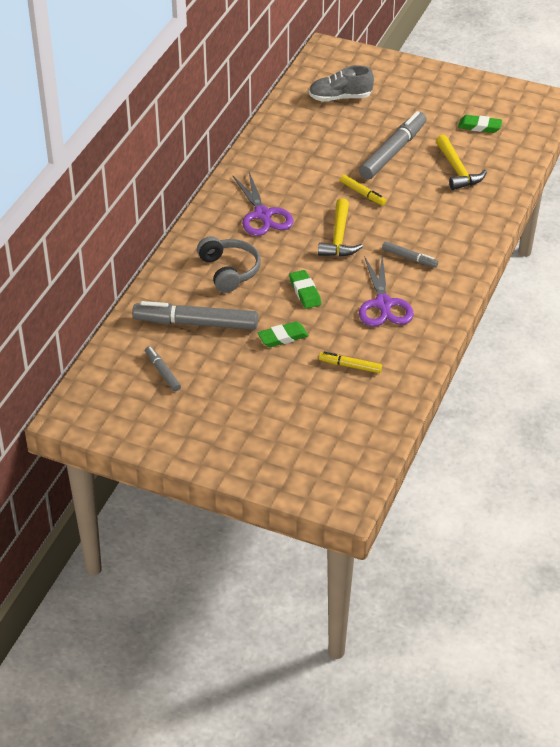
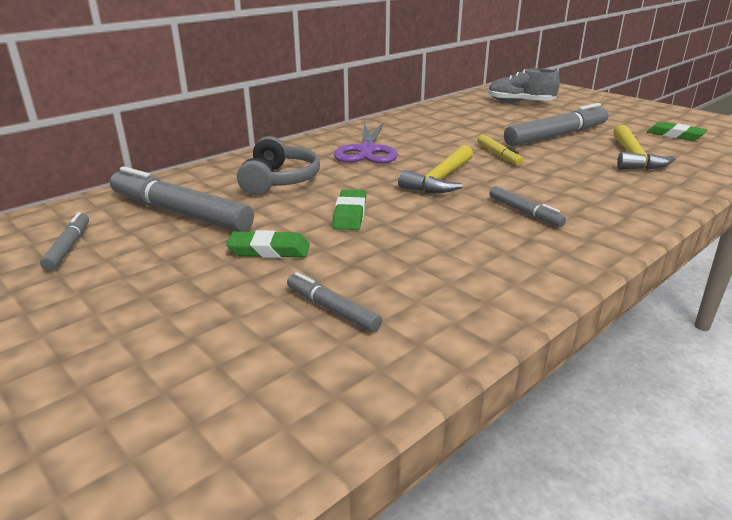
camera: 25 degrees right, 15 degrees down
yellow marker [319,352,382,373] -> grey marker [287,272,382,332]
purple scissors [359,255,414,327] -> none

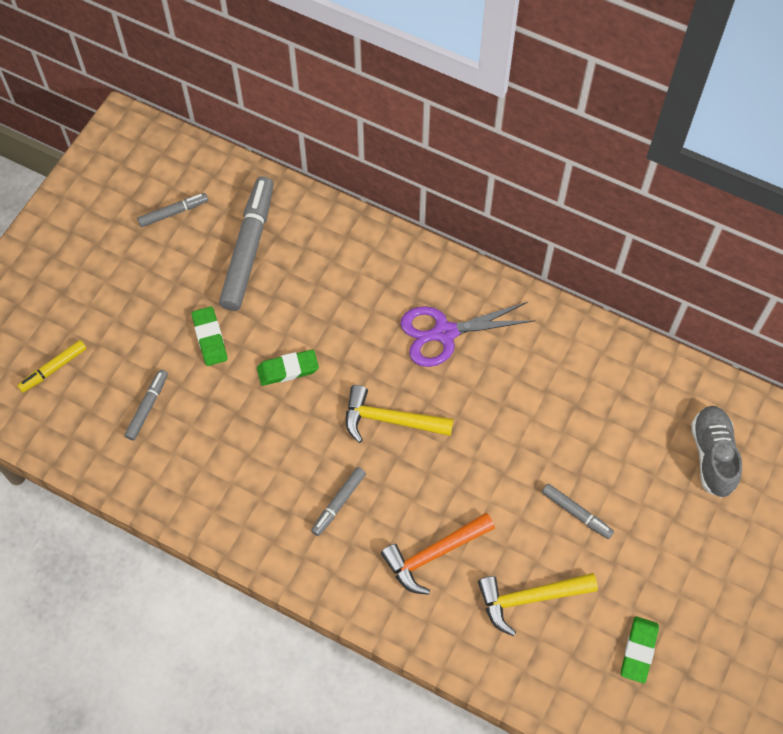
camera: 70 degrees right, 35 degrees up
grey headphones [237,136,320,195] -> none
yellow marker [477,135,523,166] -> yellow marker moved to [17,340,87,393]
grey marker [504,103,609,146] -> grey marker [542,484,614,539], size x0.50
none -> orange hammer [381,513,495,595]

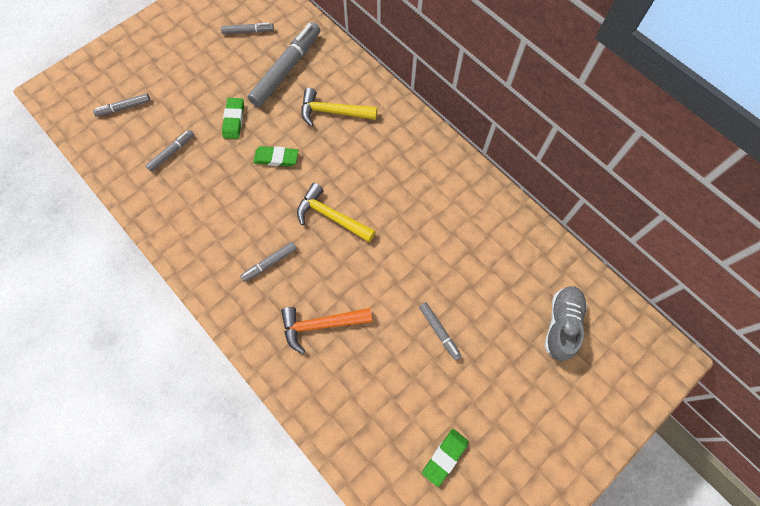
camera: 20 degrees right, 5 degrees up
yellow marker [17,340,87,393] -> grey marker [93,93,151,117]
purple scissors [400,302,535,367] -> none
yellow hammer [478,573,598,636] -> yellow hammer moved to [301,88,377,127]

